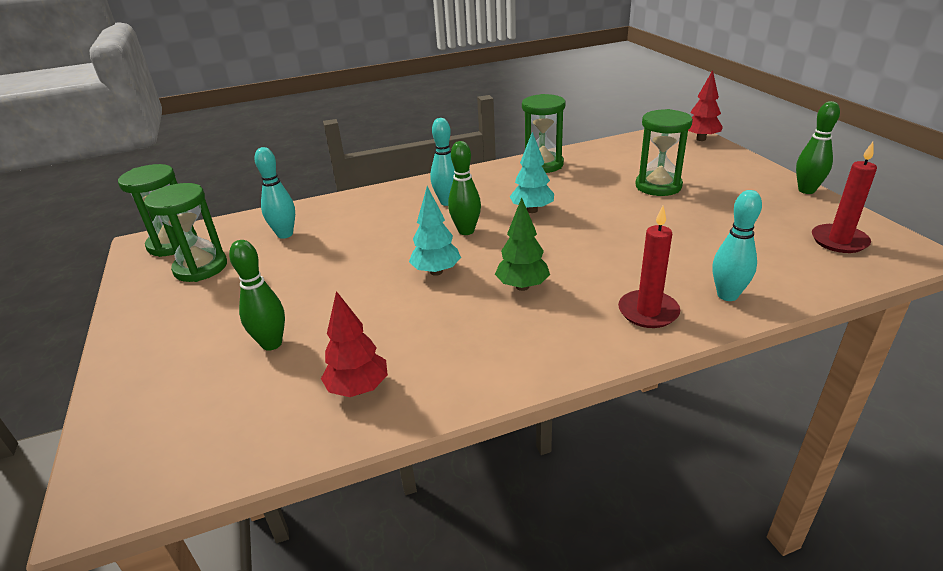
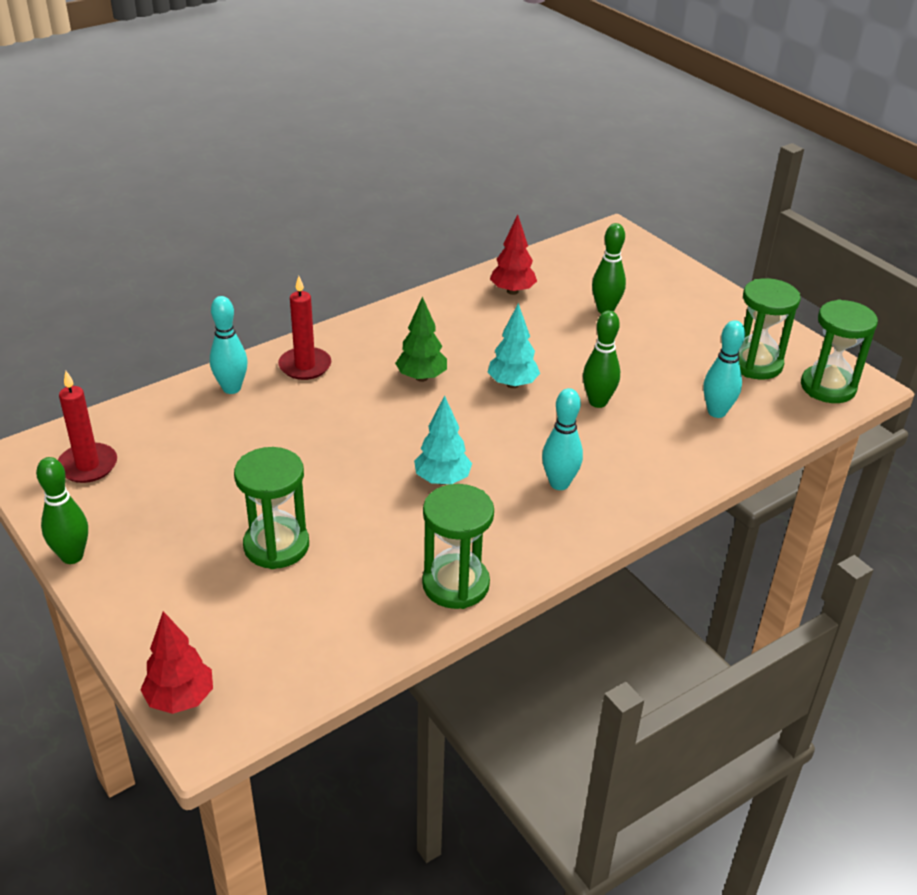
camera: 160 degrees right, 5 degrees up
green bowling pin [448,141,481,235] -> green bowling pin moved to [583,310,620,408]

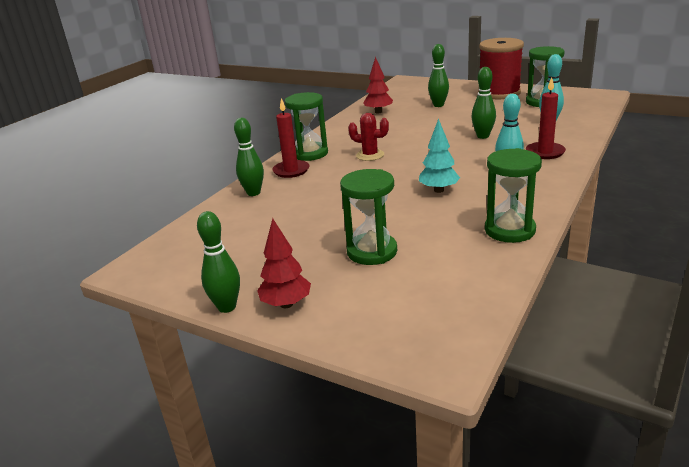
camera: 20 degrees left, 10 degrees down
red candle [58,371,117,483] -> red candle moved to [526,77,566,159]
red tree [140,611,213,714] -> red tree moved to [257,218,311,308]
turquoise bowling pin [210,296,247,394] -> green bowling pin [234,118,264,196]
green tree [395,297,447,382] -> red cactus [348,113,389,161]
turquoise tree [488,303,540,388] -> none
green hourglass [801,299,878,403] -> green hourglass moved to [285,92,328,161]
none -> red spool [478,38,524,99]

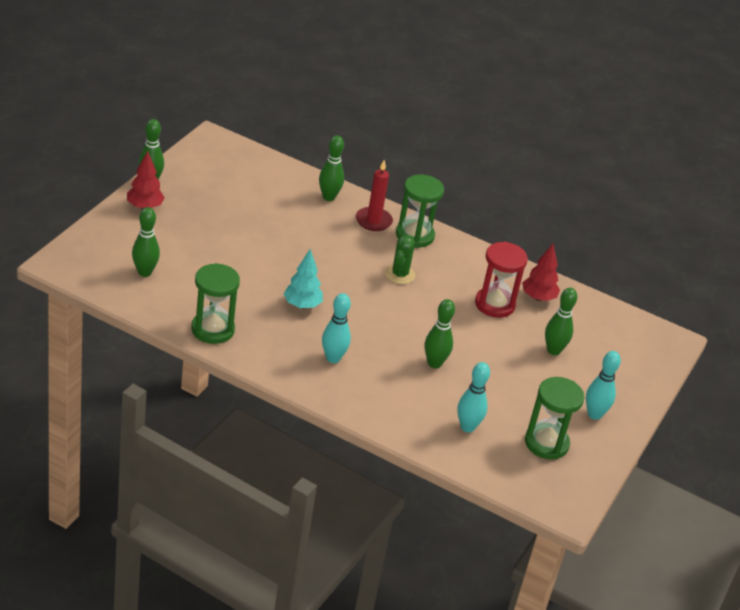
camera: 80 degrees right, 10 degrees up
green hourglass [340,169,397,265] -> none
red cactus [348,113,389,161] -> green cactus [385,236,415,284]
red spool [478,38,524,99] -> turquoise bowling pin [586,351,621,420]
red candle [526,77,566,159] -> none
none -> green bowling pin [132,207,160,277]
none -> red hourglass [475,242,528,318]

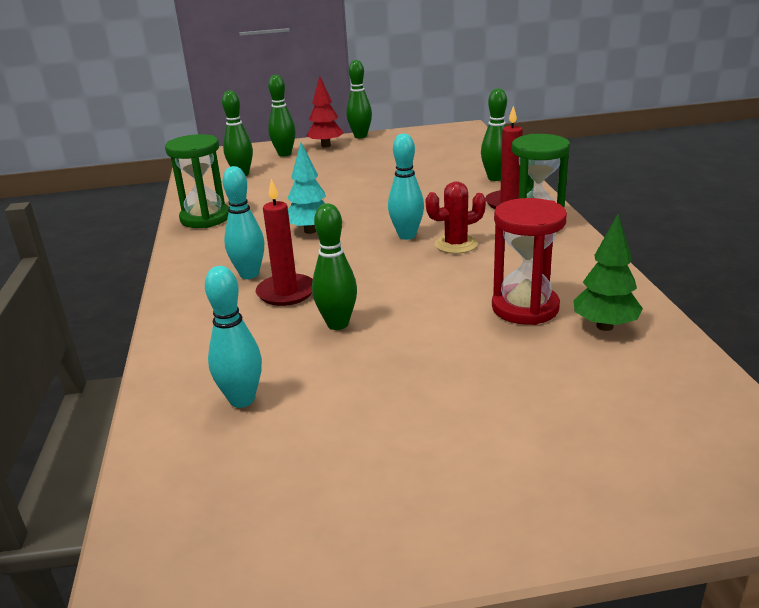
camera: 60 degrees right, 10 degrees down
green cactus [385,236,415,284] -> red cactus [426,181,486,254]
red tree [522,244,560,301] -> green tree [573,214,643,331]
green hourglass [525,377,584,459] -> none
green bowling pin [545,288,577,355] -> green bowling pin moved to [268,75,296,157]
turquoise bowling pin [586,351,621,420] -> turquoise bowling pin moved to [388,134,424,240]
none -> red candle [256,179,313,306]

